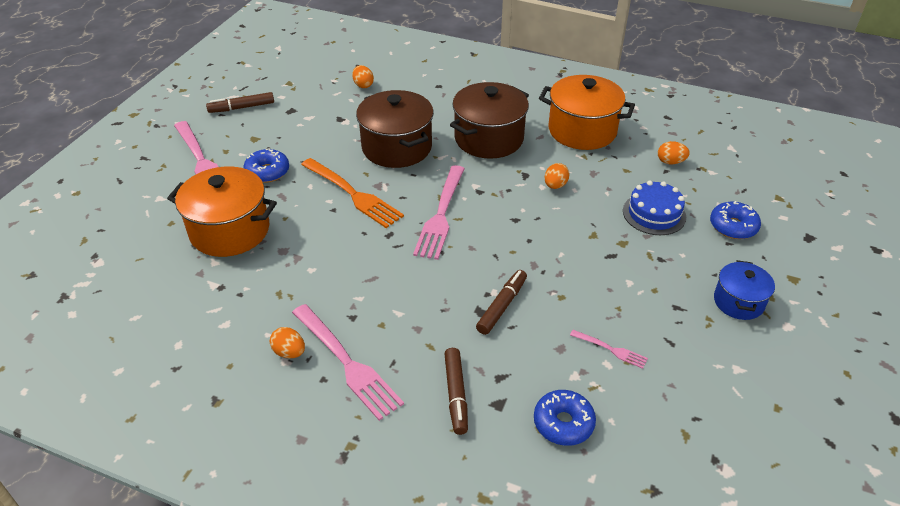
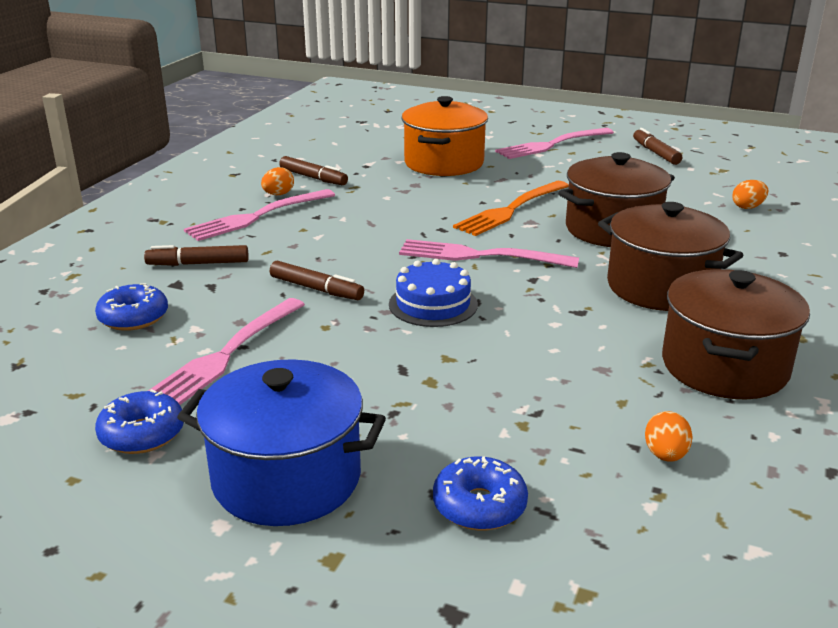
camera: 90 degrees right, 15 degrees down
blue donut [243,148,289,183] -> blue donut moved to [95,389,184,454]
orange pot [539,75,635,150] -> brown pot [662,269,810,399]
orange egg [545,163,570,189] -> none
pink fork [570,330,648,369] -> pink fork [148,298,305,405], size x2.07
blue cake [623,180,686,235] -> blue cake moved to [389,259,478,327]
blue pot [714,260,775,320] -> blue pot [177,359,386,526], size x1.74
none -> brown marker [279,156,348,185]

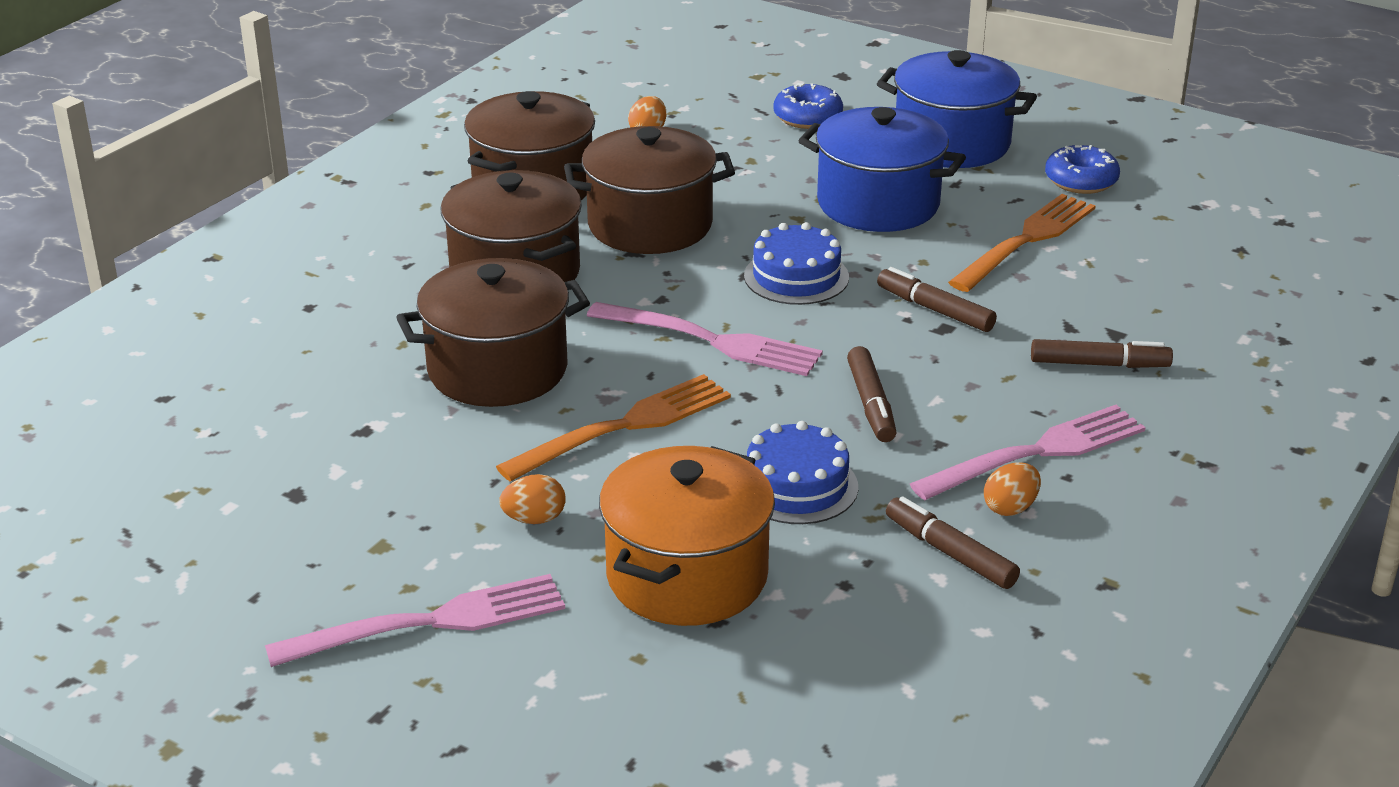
camera: 170 degrees left, 5 degrees up
blue donut [95,283,168,331] -> none
pink fork [148,298,305,405] -> orange fork [948,194,1096,292]
brown marker [633,128,682,165] -> brown marker moved to [847,346,897,442]
orange egg [732,180,768,209] -> orange egg moved to [499,474,566,524]
none -> brown pot [564,126,735,254]
none -> blue cake [747,421,858,524]
none -> blue pot [798,107,966,232]

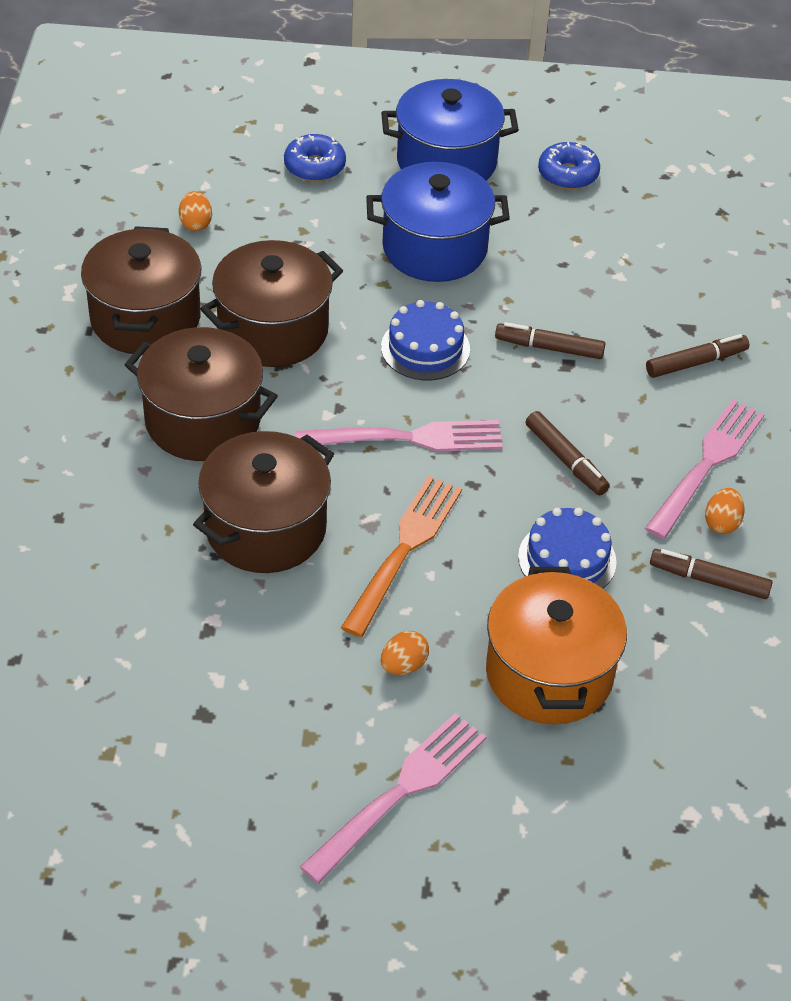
camera: 30 degrees left, 15 degrees up
orange fork [948,194,1096,292] -> none

